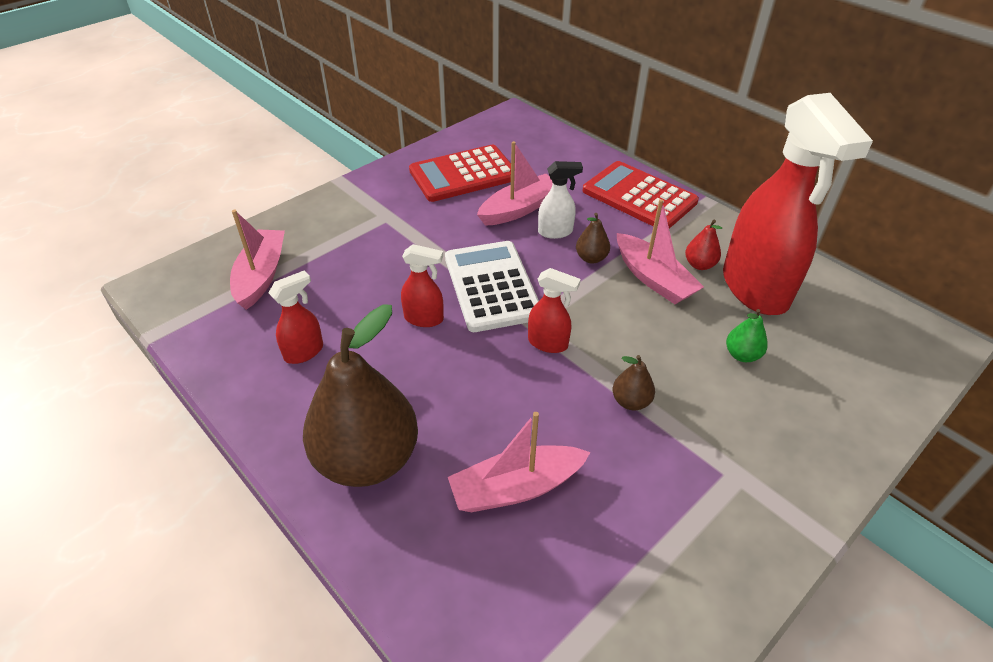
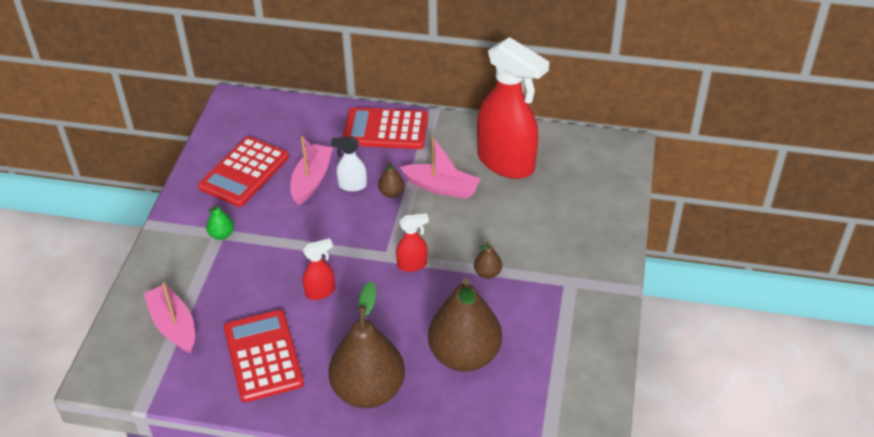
camera: 35 degrees left, 0 degrees up
red spray bottle [268,270,323,364] -> red calculator [224,310,304,402]
white calculator [445,241,539,332] -> none
pink boat [448,412,591,512] -> brown pear [428,278,502,372]
white spray bottle [538,161,583,239] -> white spray bottle turned 135 degrees counterclockwise [331,136,367,191]
red pear [685,220,722,270] -> none
green pear [726,309,768,362] -> green pear moved to [206,204,234,240]

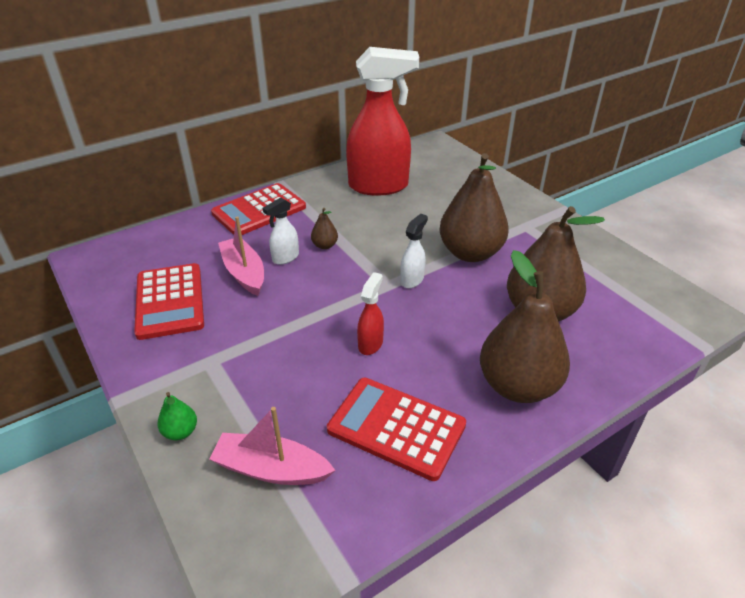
camera: 45 degrees left, 5 degrees down
green pear [206,204,234,240] -> green pear moved to [157,392,197,440]
red spray bottle [396,213,429,272] -> white spray bottle [400,214,428,288]
pink boat [400,135,481,199] -> none
brown pear [474,242,502,279] -> brown pear [439,153,509,262], size x2.43

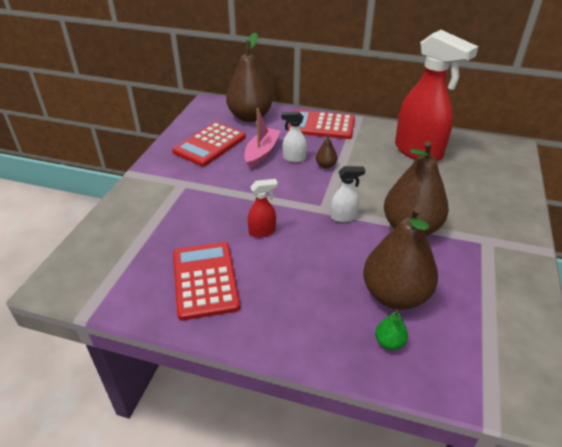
camera: 50 degrees right, 0 degrees up
green pear [157,392,197,440] -> green pear moved to [375,310,408,350]
pink boat [209,407,336,485] -> none
brown pear [480,250,570,403] -> brown pear moved to [226,32,272,122]

